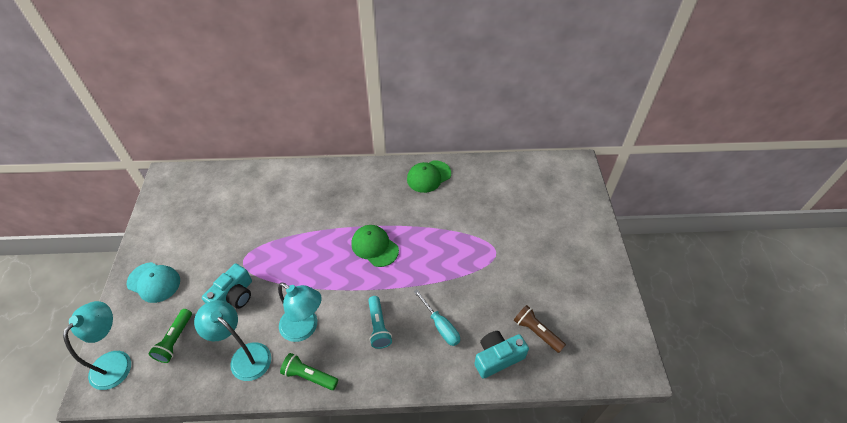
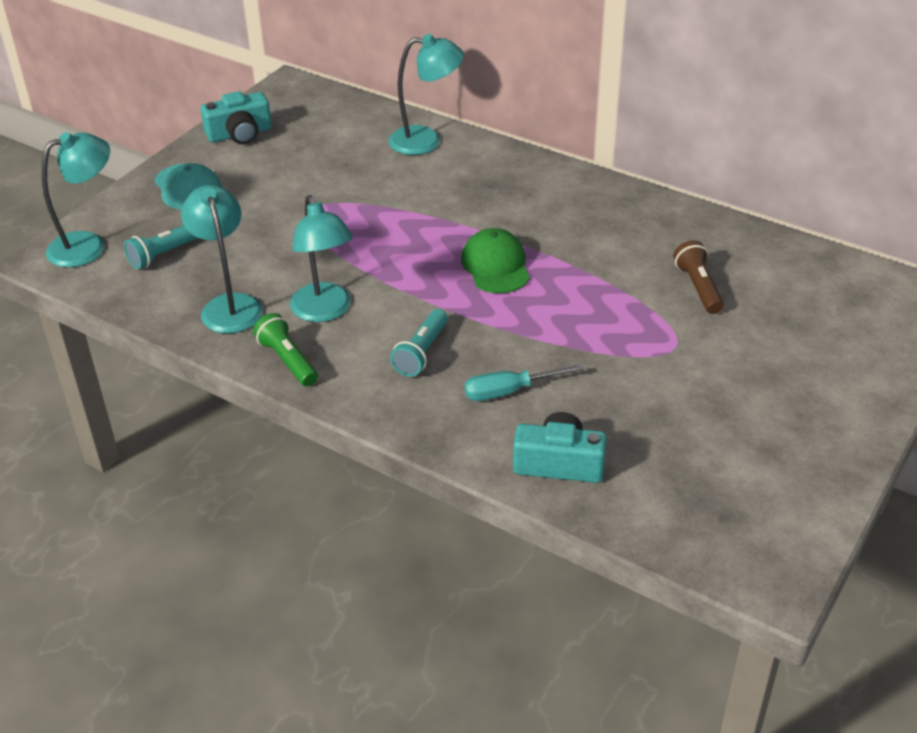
camera: 35 degrees right, 10 degrees down
green flashlight [148,309,192,363] -> turquoise flashlight [124,225,198,269]
turquoise camera [202,264,252,309] -> turquoise camera moved to [201,91,272,145]
green cap [407,160,451,193] -> none
turquoise screwdriver [414,290,460,346] -> turquoise screwdriver turned 75 degrees clockwise [464,364,583,401]
brown flashlight [514,305,566,353] -> brown flashlight moved to [674,240,724,314]
none -> turquoise lamp [388,34,464,155]

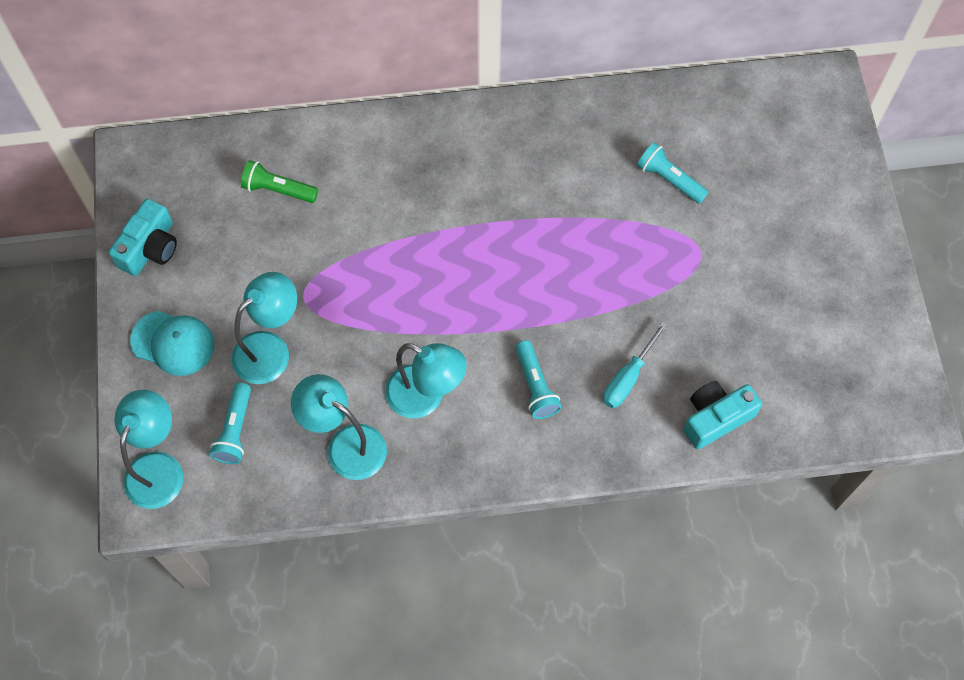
camera: 40 degrees left, 25 degrees up
green flashlight [253,313,318,387] -> green flashlight moved to [241,160,318,203]
turquoise lamp [388,34,464,155] -> turquoise lamp moved to [232,272,297,384]
green cap [461,228,530,293] -> none
brown flashlight [674,240,724,314] -> turquoise flashlight [637,142,709,204]

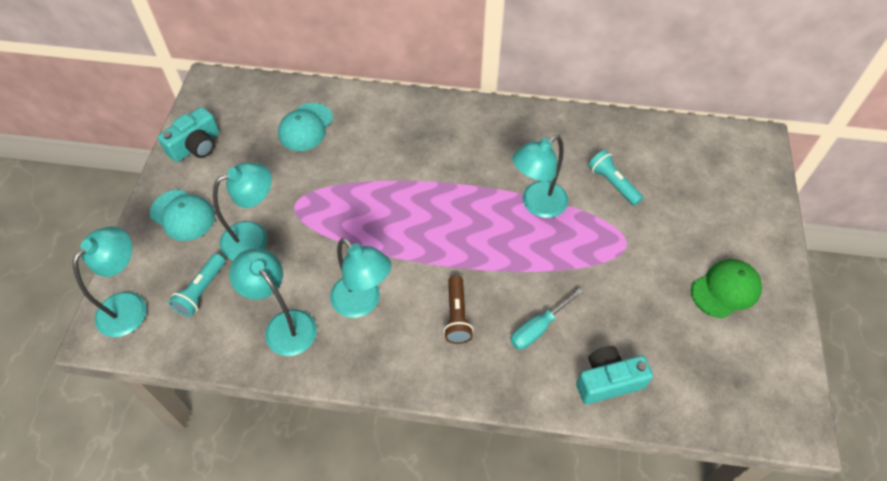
camera: 15 degrees right, 10 degrees down
green flashlight [241,160,318,203] -> turquoise cap [278,103,333,151]
turquoise flashlight [515,340,562,419] -> brown flashlight [444,275,473,344]
none -> turquoise lamp [512,135,568,218]
none -> green cap [691,259,762,318]

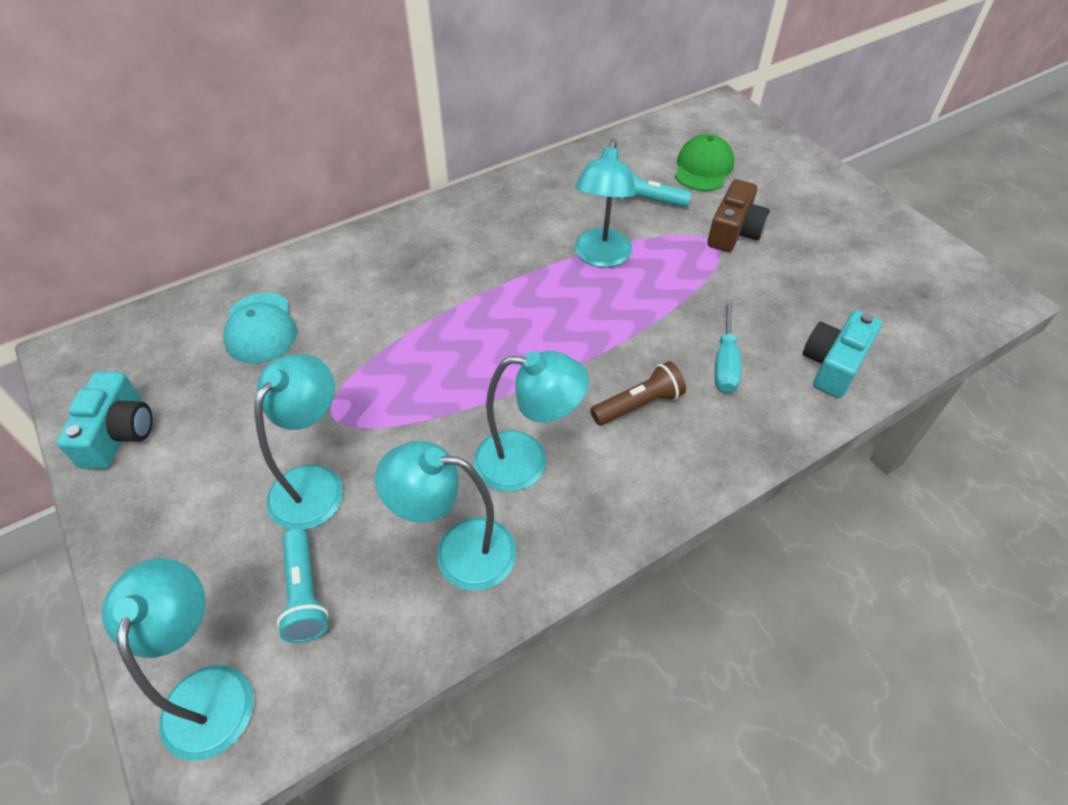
camera: 40 degrees left, 5 degrees down
turquoise cap [150,190,215,241] -> none
brown flashlight [444,275,473,344] -> brown flashlight turned 75 degrees counterclockwise [590,361,686,425]
green cap [691,259,762,318] -> green cap moved to [675,134,734,191]
none -> brown camera [707,179,770,252]

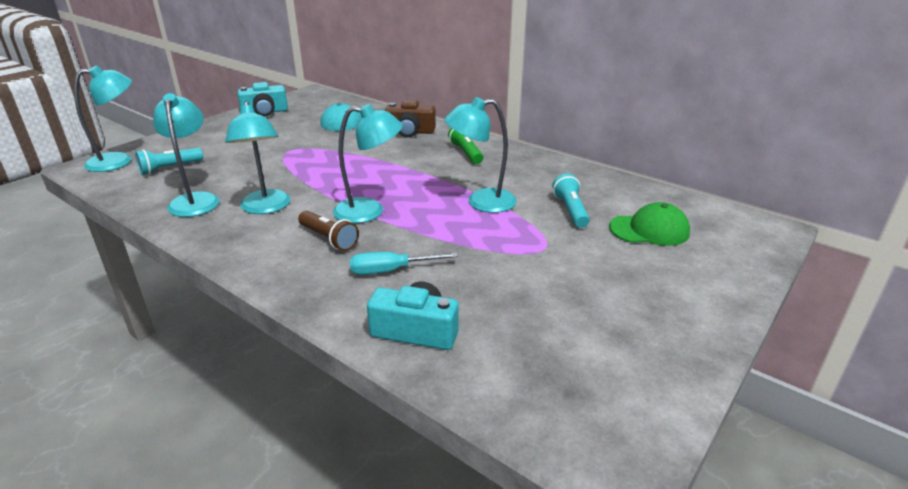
camera: 70 degrees right, 20 degrees down
turquoise lamp [255,354,343,530] -> turquoise lamp moved to [333,104,403,223]
brown camera [707,179,770,252] -> brown camera moved to [385,100,436,137]
none -> green flashlight [448,128,483,164]

